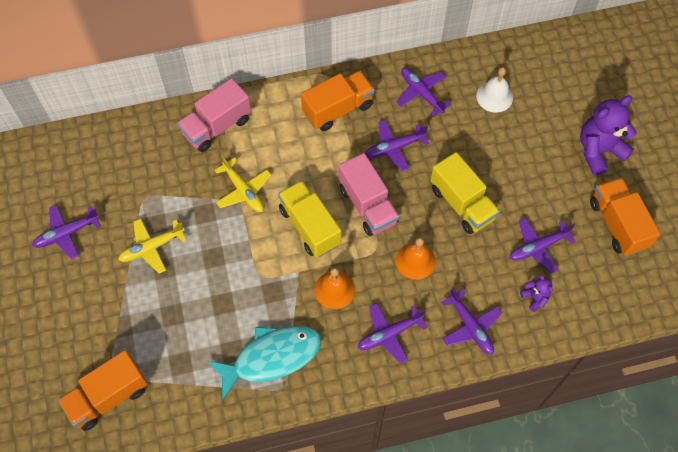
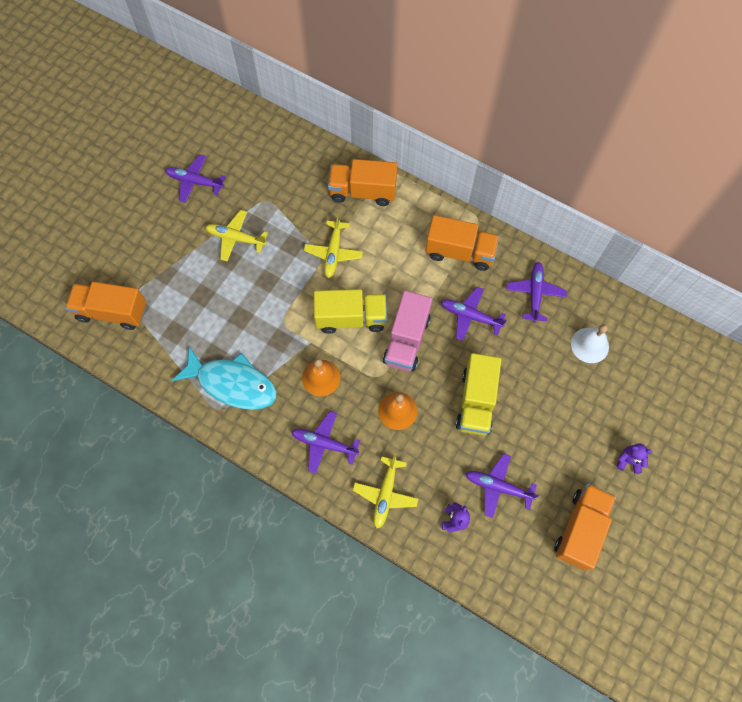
camera: 45 degrees right, 5 degrees up
pink truck [177,78,251,152] -> orange truck [328,159,397,206]
yellow truck [278,180,341,257] -> yellow truck turned 75 degrees clockwise [314,289,387,334]
purple plane [442,288,502,355] -> yellow plane [353,454,418,529]
purple teddy bear [580,95,637,176] -> purple teddy bear [616,443,653,474], size x0.48

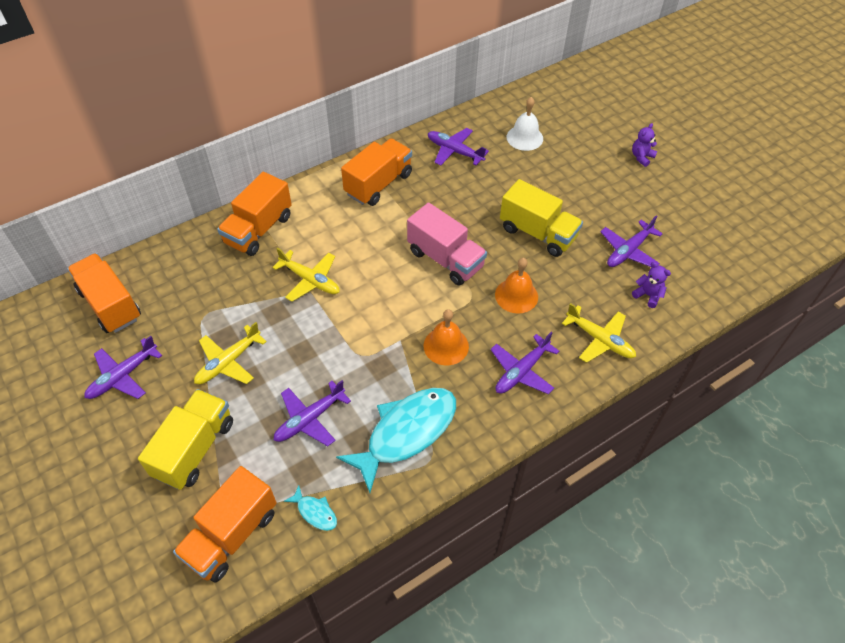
camera: 65 degrees left, 15 degrees down
yellow truck [314,289,387,334] -> yellow truck moved to [138,389,233,490]
purple plane [441,287,507,341] -> purple plane moved to [274,380,351,446]
orange truck [554,484,616,571] -> orange truck moved to [67,253,141,333]
none -> turquoise fish [284,485,337,531]

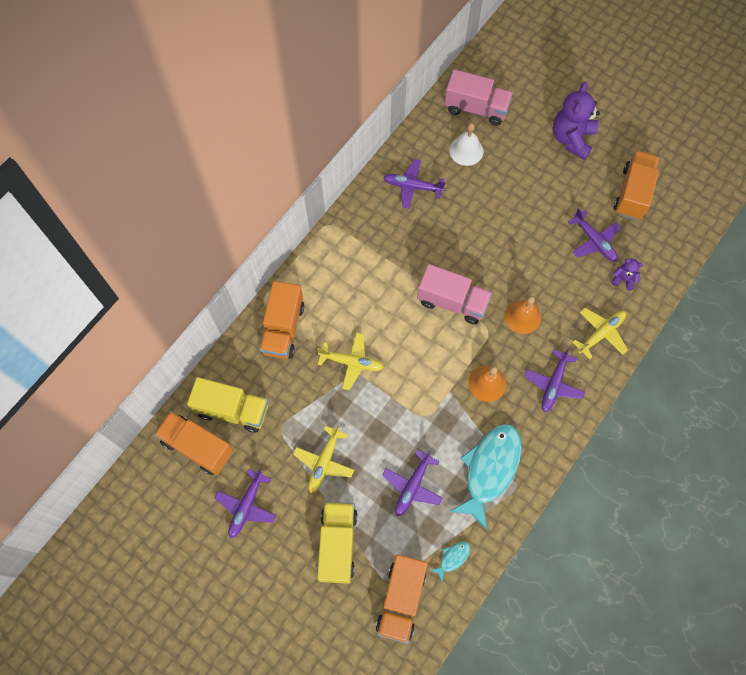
camera: 20 degrees left, 15 degrees up
turquoise fish [284,485,337,531] -> turquoise fish turned 60 degrees counterclockwise [430,542,470,582]
orange truck [341,138,412,206] -> orange truck moved to [614,150,660,220]
yellow truck [500,179,583,257] -> yellow truck moved to [187,377,268,432]
yellow plane [562,303,636,363] -> yellow plane turned 60 degrees counterclockwise [572,308,628,360]
purple plane [600,216,663,267] -> purple plane turned 60 degrees counterclockwise [568,208,621,262]
purple teddy bear [632,123,657,167] -> purple teddy bear [552,82,600,160], size x2.10
none -> pink truck [444,69,513,126]

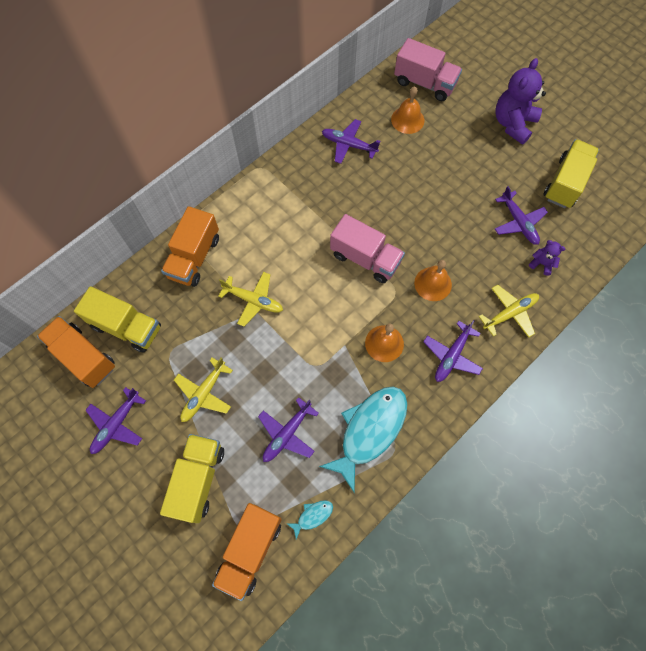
camera: 10 degrees right, 0 degrees up
white bell [449,123,483,166] -> orange bell [391,86,424,134]
orange truck [614,150,660,220] -> yellow truck [544,139,599,208]

